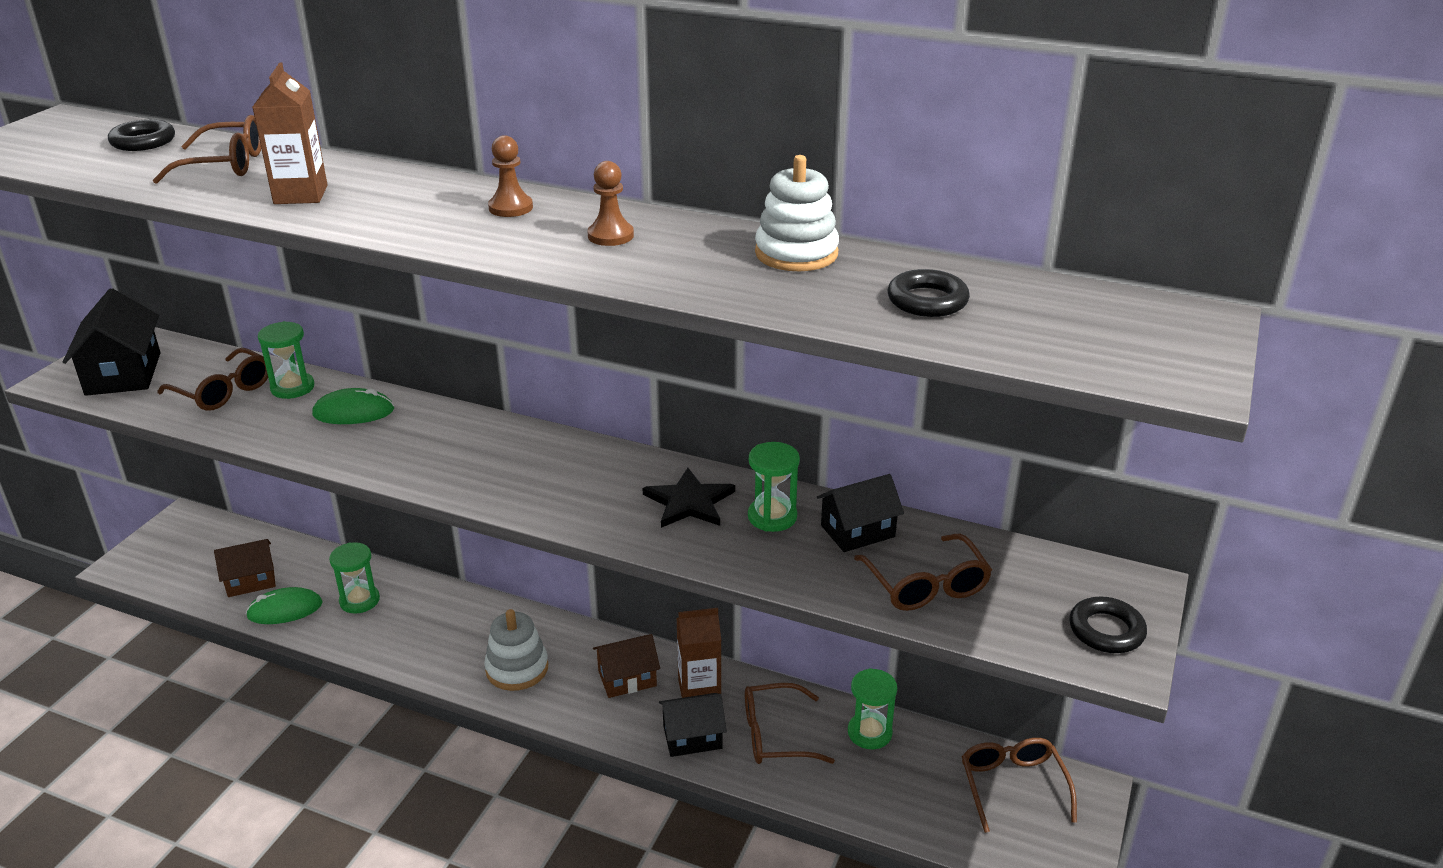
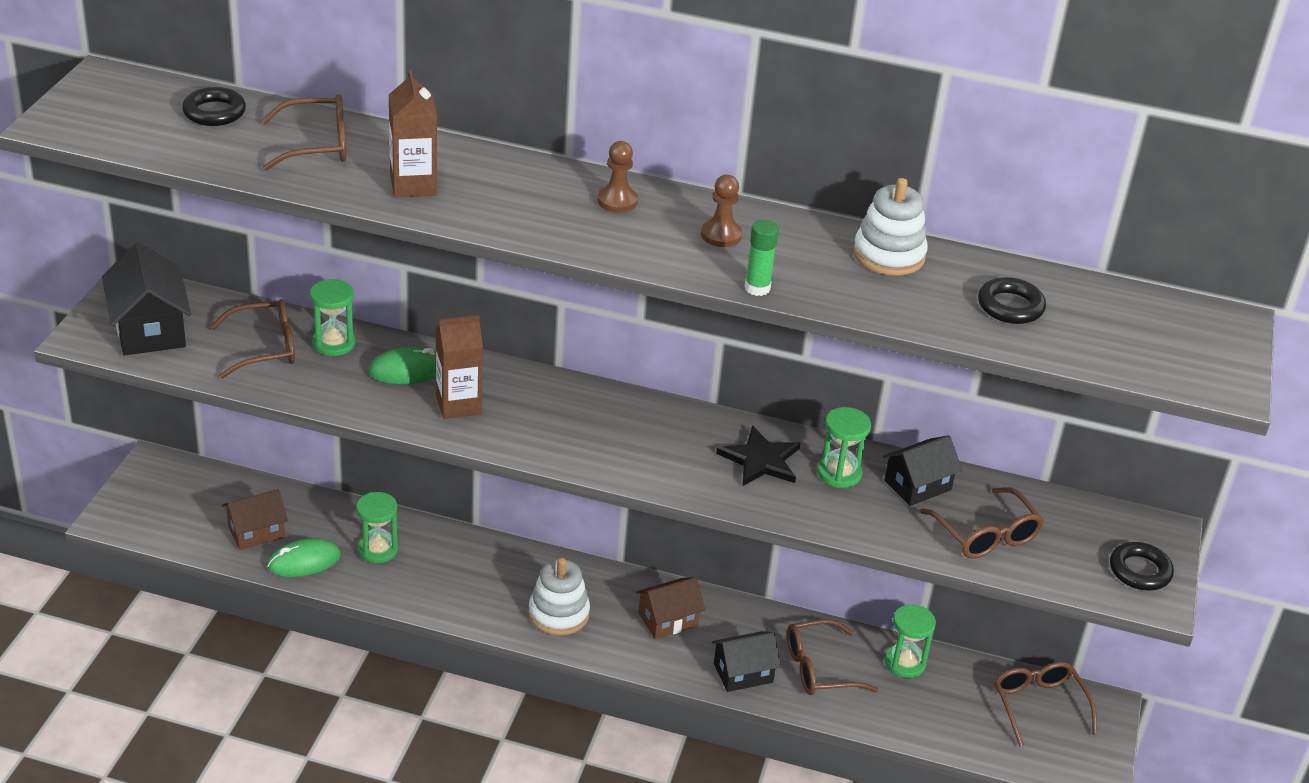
camera: 10 degrees left, 5 degrees up
brown glasses [158,348,268,411] -> brown glasses turned 45 degrees counterclockwise [210,299,295,379]
brown carton [677,608,721,698] -> brown carton moved to [436,315,483,419]
none -> green glue stick [745,220,779,296]

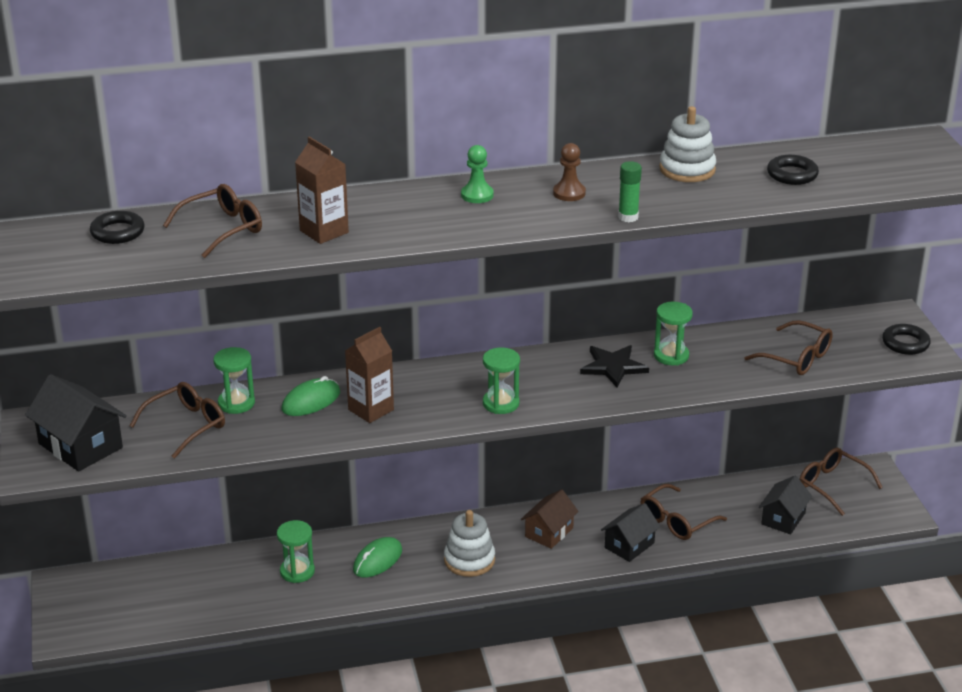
camera: 25 degrees left, 5 degrees down
brown house [222,489,288,550] -> none
green mouse [267,538,341,577] -> green mouse moved to [353,537,402,578]
brown pawn [597,141,638,213] -> green pawn [461,145,494,203]
black house [883,435,962,506] -> black house moved to [759,476,812,535]
green hourglass [885,604,936,678] -> green hourglass moved to [483,347,520,414]

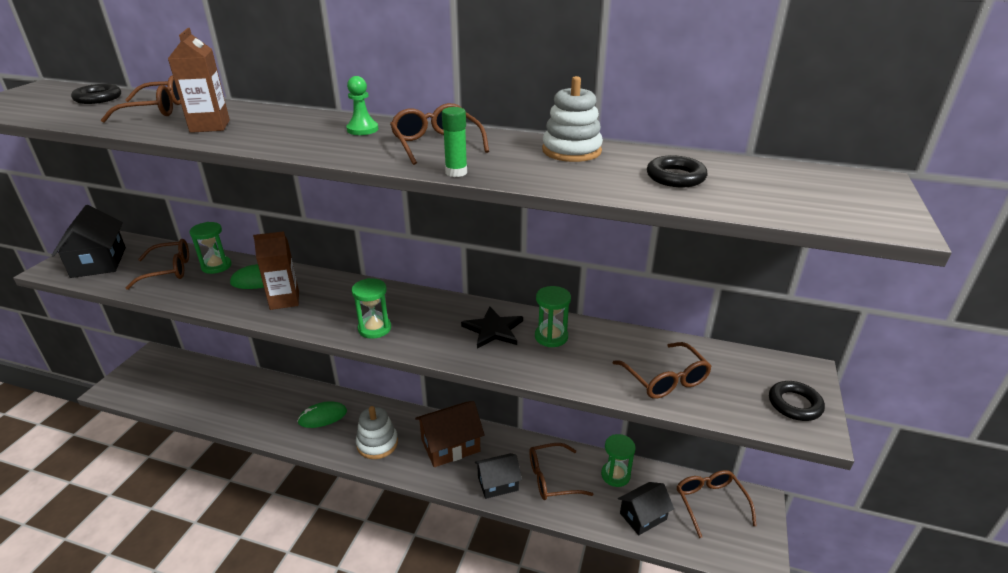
camera: 30 degrees right, 0 degrees up
green hourglass [277,520,315,583] -> green hourglass moved to [601,434,636,487]
brown house [521,489,579,549] -> brown house [415,401,485,467], size x1.50
brown pawn [553,143,586,201] -> brown glasses [390,103,489,165]

